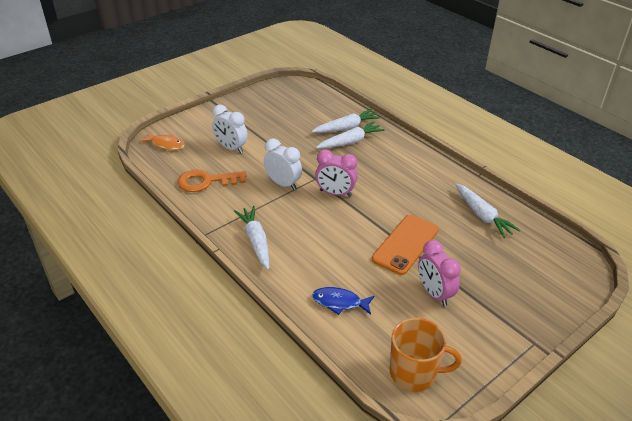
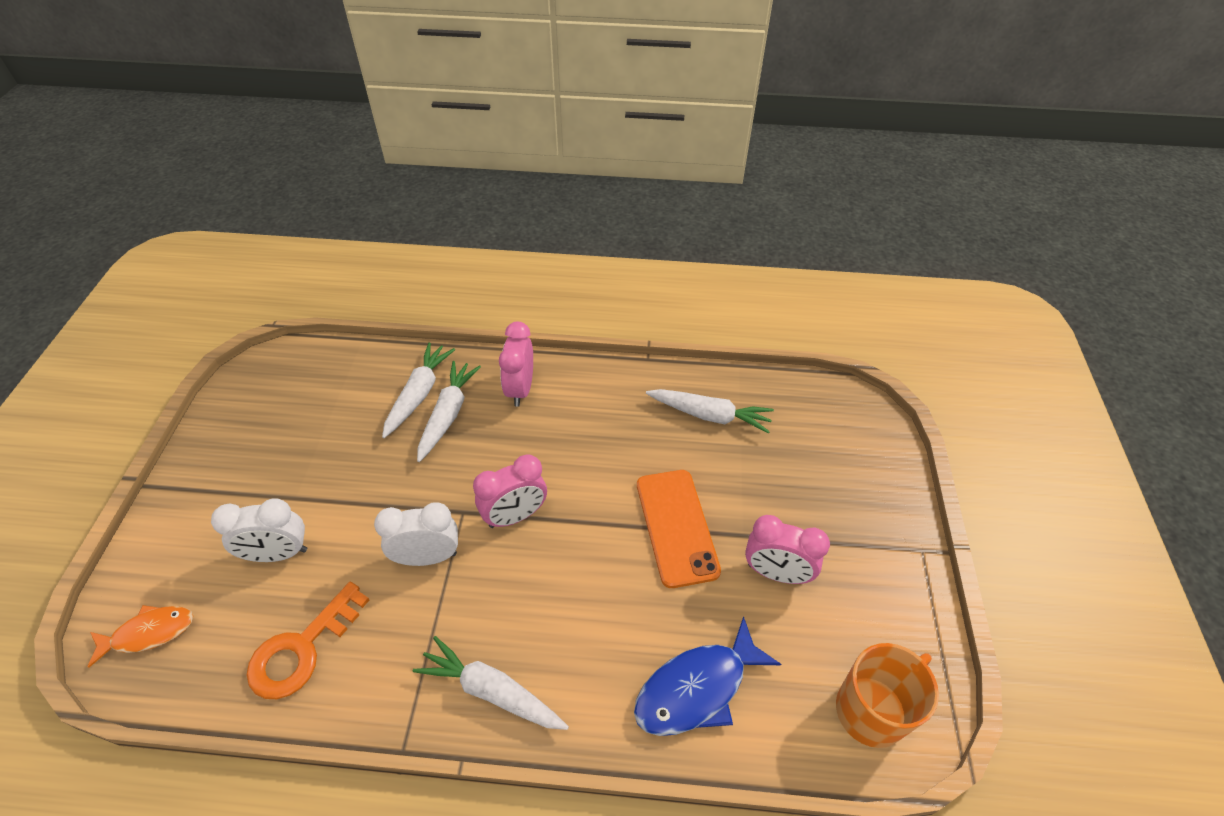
camera: 45 degrees left, 10 degrees up
blue fish [312,287,374,315] -> blue fish [634,616,781,736], size x1.54
none -> pink clock [499,322,533,407]

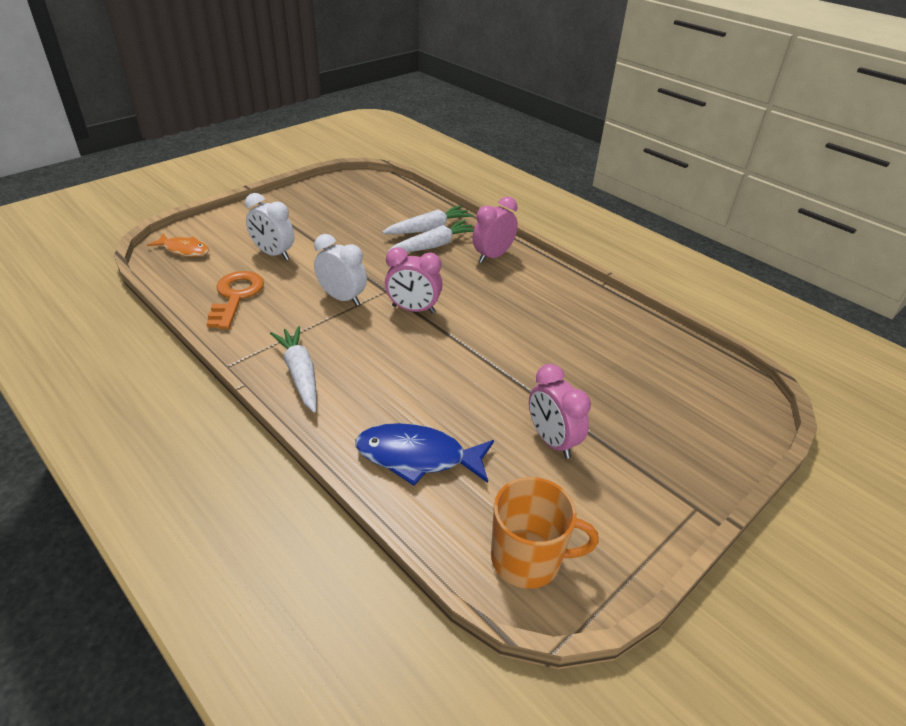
camera: 40 degrees right, 10 degrees down
orange key [246,582,369,699] -> orange key turned 105 degrees clockwise [207,271,264,329]
orange phone [637,470,721,588] -> none
white carrot [646,389,774,434] -> none

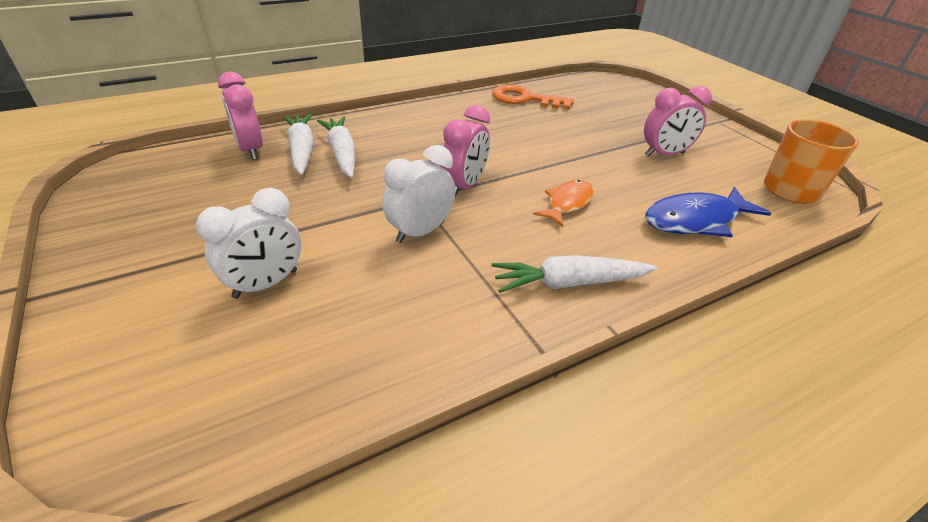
camera: 75 degrees left, 0 degrees up
orange fish [147,234,209,257] -> orange fish moved to [533,180,594,227]
orange key [207,271,264,329] -> orange key moved to [492,84,574,110]
blue fish [355,423,494,486] -> blue fish turned 45 degrees clockwise [645,187,771,237]
pink clock [473,197,518,263] -> pink clock moved to [218,71,263,160]

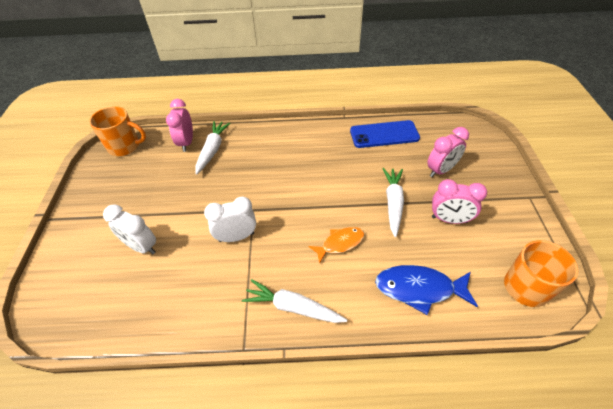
camera: 30 degrees right, 10 degrees up
white clock [196,188,301,299] -> white clock turned 45 degrees clockwise [103,204,156,254]
white carrot [317,117,355,178] -> white carrot moved to [383,168,404,237]
pink clock [440,105,490,197] -> pink clock moved to [427,127,469,177]
orange key [492,84,574,110] -> blue phone [350,120,420,148]
none -> orange mug [89,106,146,156]

